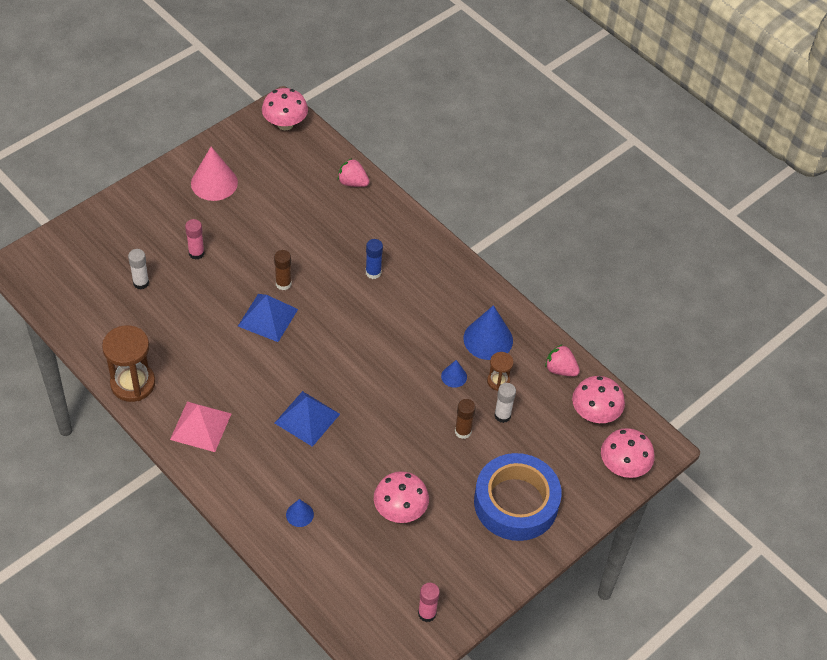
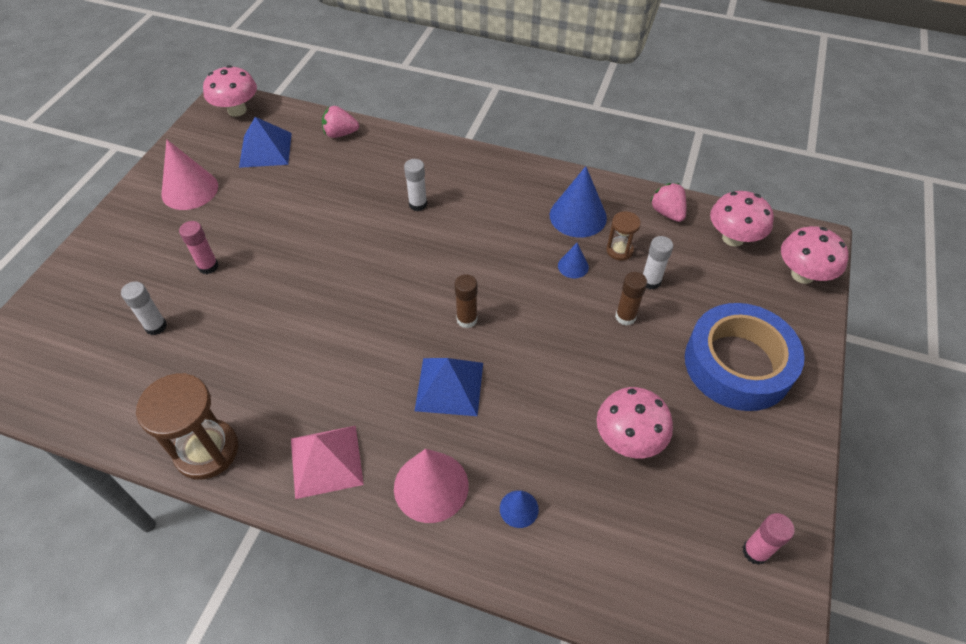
camera: 25 degrees left, 0 degrees up
blue pyramid [238,294,298,342] -> blue pyramid moved to [239,117,292,168]
brown glue stick [274,250,292,290] -> brown glue stick moved to [454,274,478,328]
blue glue stick [366,239,383,279] -> white glue stick [404,159,427,211]
pink strawberry [545,344,580,376] -> pink strawberry turned 60 degrees clockwise [650,183,686,222]
none -> pink cone [394,449,469,523]

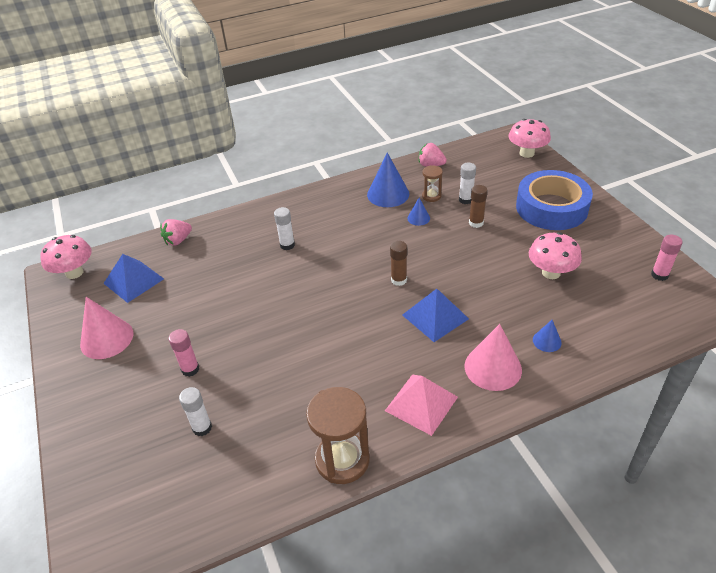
camera: 40 degrees left, 10 degrees down
pink mushroom [710,191,774,247] -> none

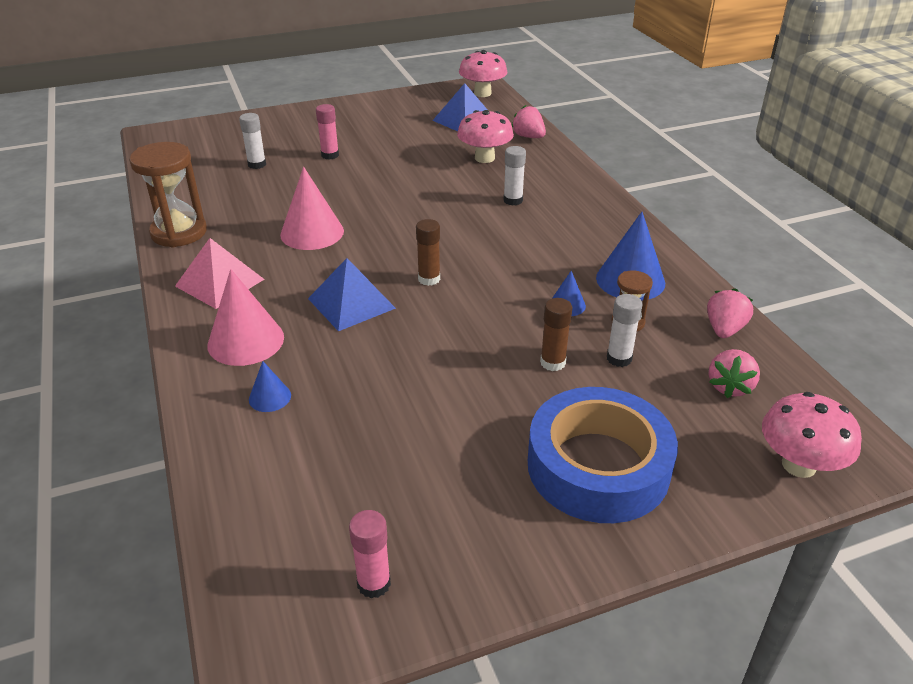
camera: 90 degrees right, 5 degrees down
pink cone [80,297,134,359] -> pink cone moved to [280,167,344,250]
pink mushroom [529,232,582,279] -> pink mushroom moved to [457,110,514,163]
none -> pink strawberry [708,349,760,398]

